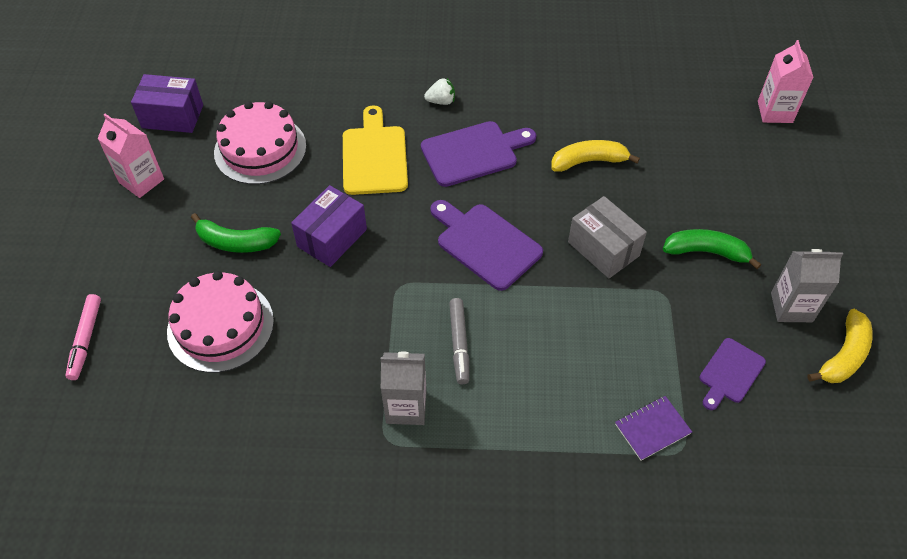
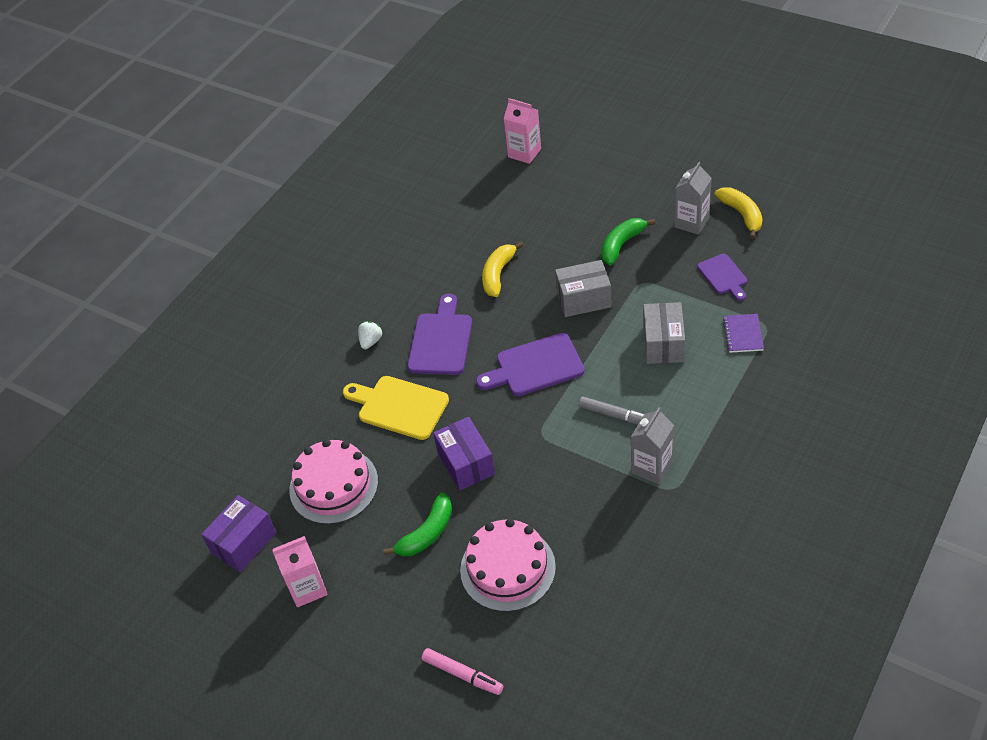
camera: 55 degrees left, 5 degrees down
none -> grey box [643,302,685,364]

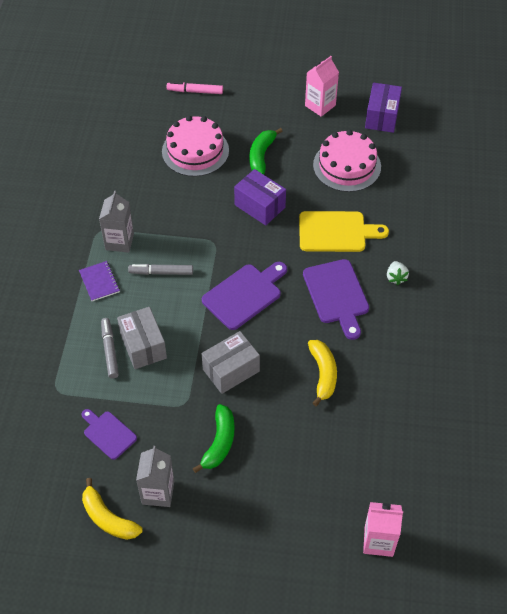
camera: 150 degrees right, 5 degrees up
purple notebook [723,314,764,353] -> purple notebook moved to [79,261,120,301]
none -> grey marker [101,318,119,379]

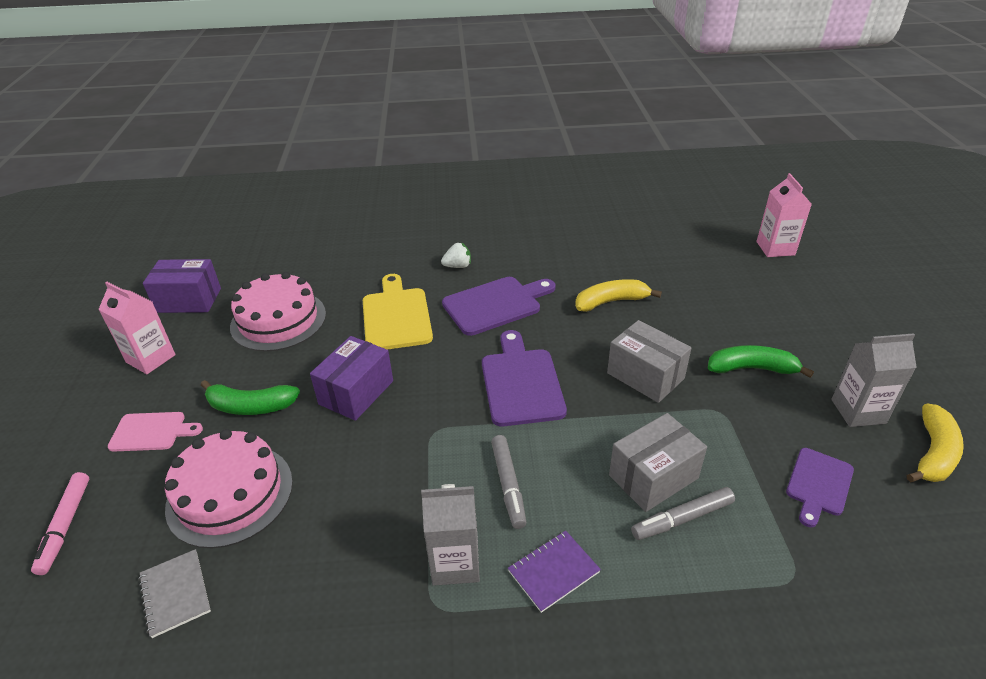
camera: 100 degrees left, 15 degrees down
purple cutting board [202,262,287,330] -> purple cutting board turned 45 degrees clockwise [482,330,567,426]
none -> pink cutting board [107,412,203,452]
none -> grey notebook [139,549,211,638]

